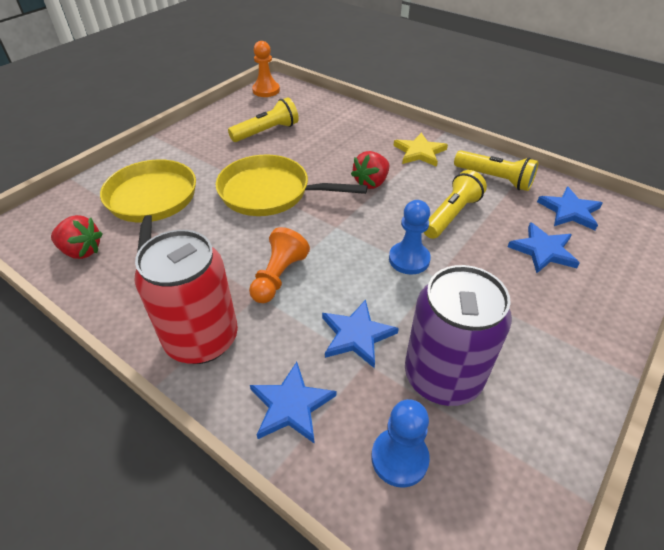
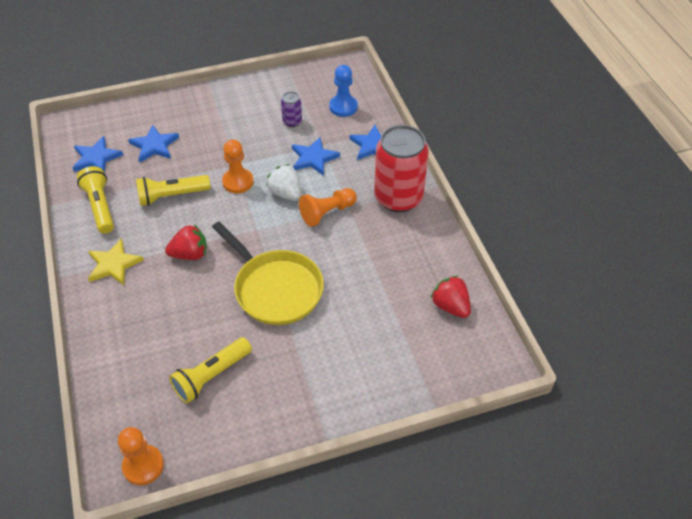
camera: 145 degrees left, 5 degrees up
yellow pan [100,159,196,253] -> none
yellow flashlight [228,97,299,142] -> yellow flashlight turned 45 degrees counterclockwise [169,337,252,403]
blue pawn [389,200,431,275] -> orange pawn [222,139,254,193]
purple can [405,265,512,406] -> purple can [281,92,302,127], size x0.44
none -> white strawberry [266,164,301,201]

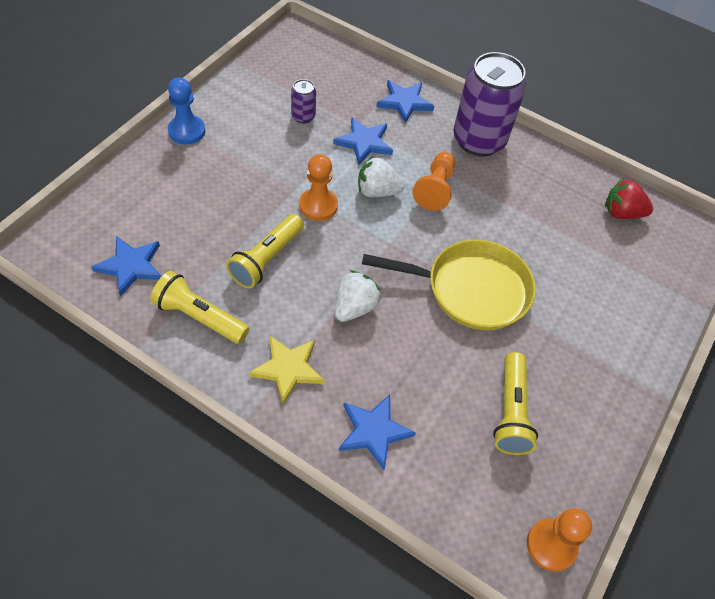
camera: 45 degrees left, 5 degrees up
blue star [128,125,179,163] -> blue star moved to [339,394,416,470]
red strawberry [165,224,207,260] -> white strawberry [335,270,382,322]
blue pawn [329,65,358,117] -> blue pawn moved to [168,77,205,145]
red can [374,125,429,213] -> purple can [453,52,526,156]

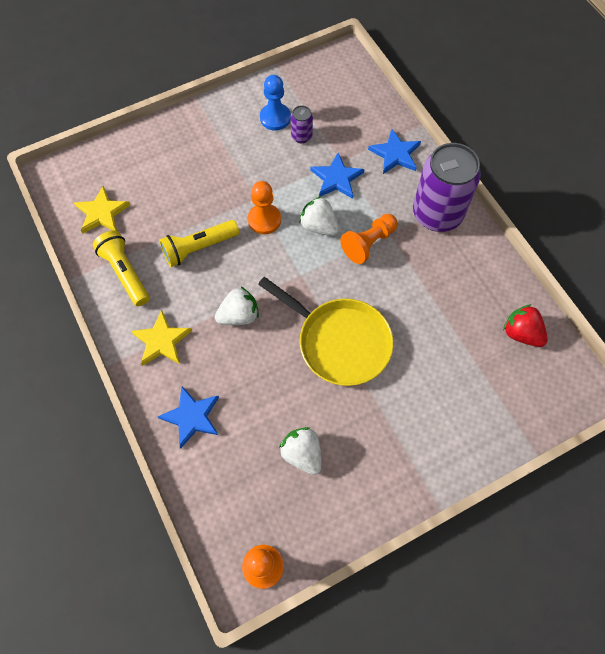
camera: 35 degrees right, 10 degrees up
blue star [91,236,162,296] -> yellow star [74,186,130,234]
blue pawn [168,77,205,145] -> blue pawn moved to [260,75,291,131]
yellow flashlight [493,352,538,455] -> white strawberry [279,427,322,475]

